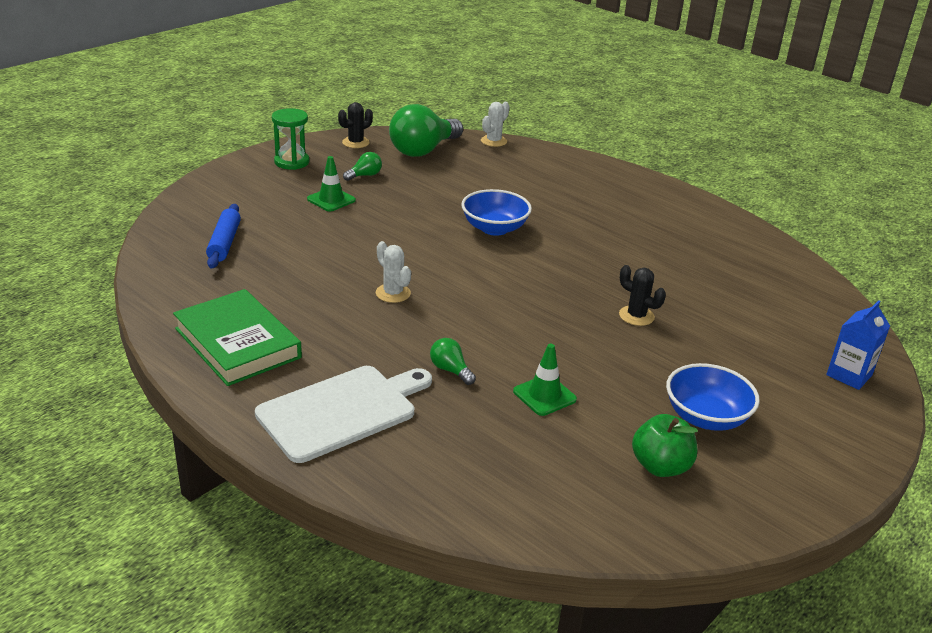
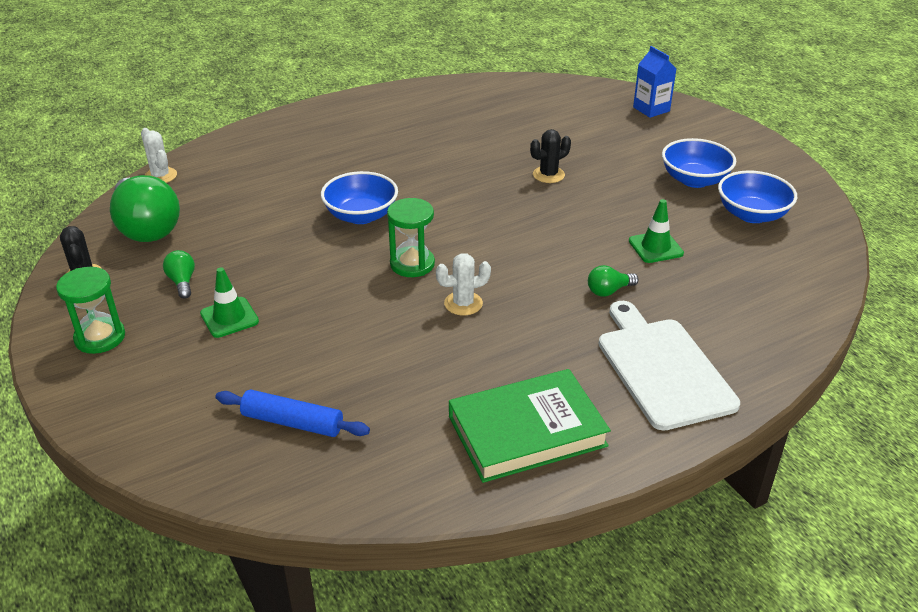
camera: 70 degrees left, 5 degrees up
green apple [632,414,698,477] -> blue bowl [718,170,797,223]
none -> green hourglass [387,198,435,277]

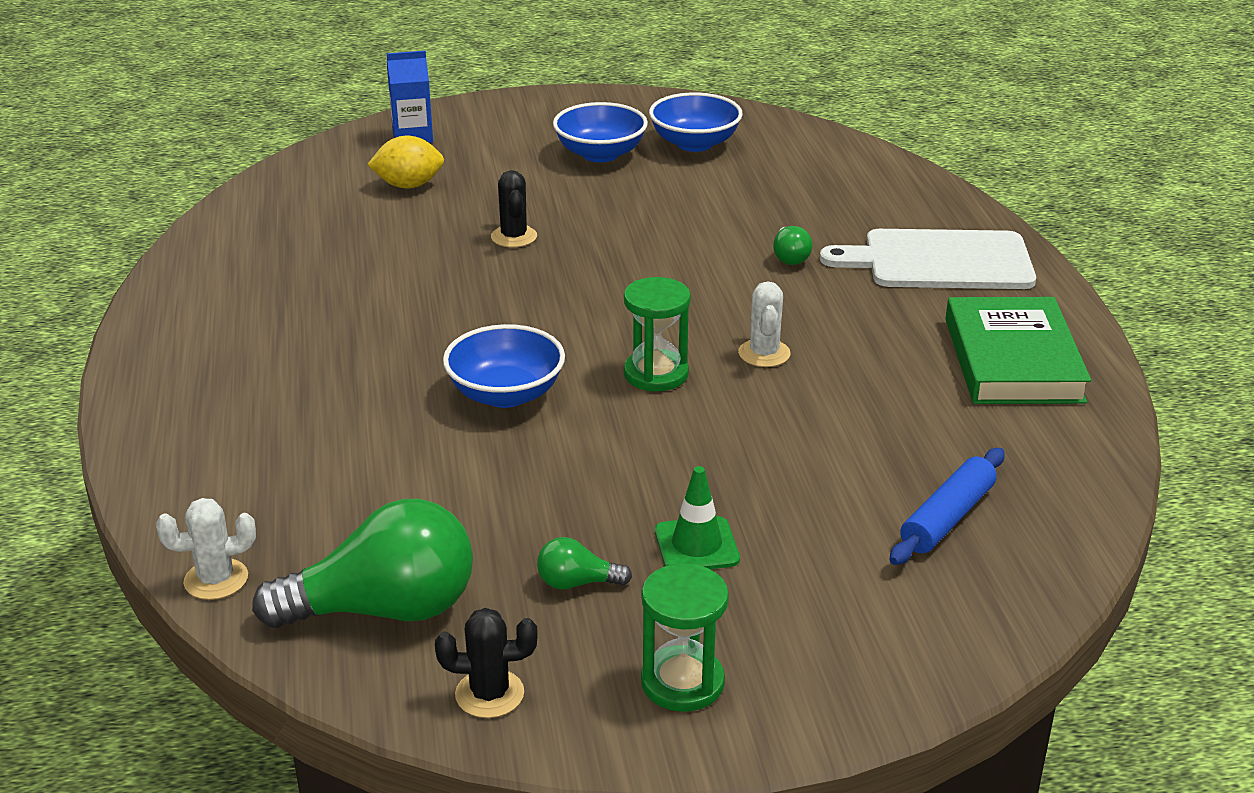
camera: 70 degrees left, 5 degrees down
green traffic cone [629,199,684,263] -> none
none -> yellow lemon [367,136,444,188]

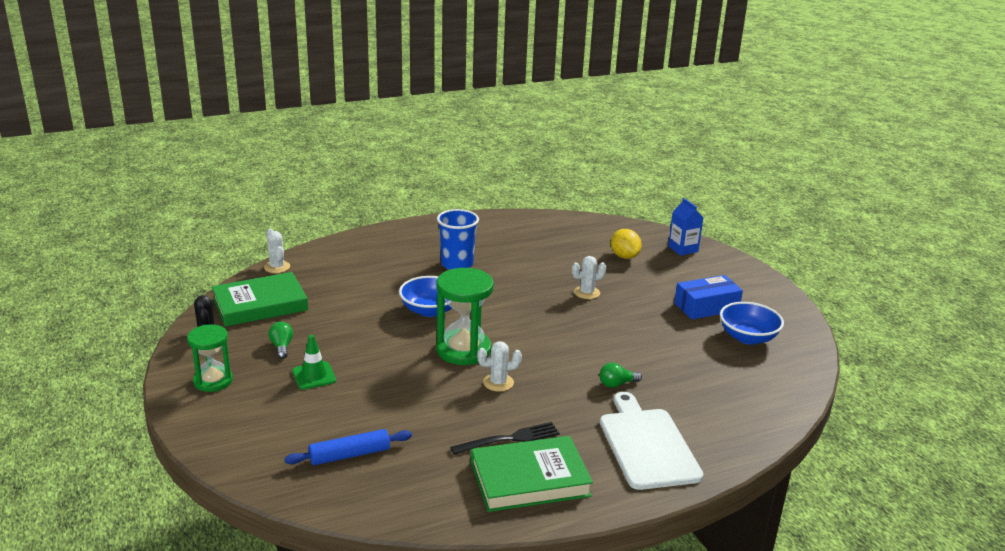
camera: 75 degrees right, 5 degrees down
green light bulb [252,499,473,629] -> green book [212,272,308,327]
black cactus [491,170,537,248] -> white cactus [572,256,606,299]
blue bowl [553,102,648,162] -> blue box [674,275,743,319]
green hourglass [624,277,691,391] -> green hourglass [436,268,494,365], size x1.54
blue rolling pin [890,448,1005,565] -> blue rolling pin turned 45 degrees counterclockwise [284,429,412,465]
none -> blue cup [437,209,479,270]
none -> black fork [450,422,560,455]

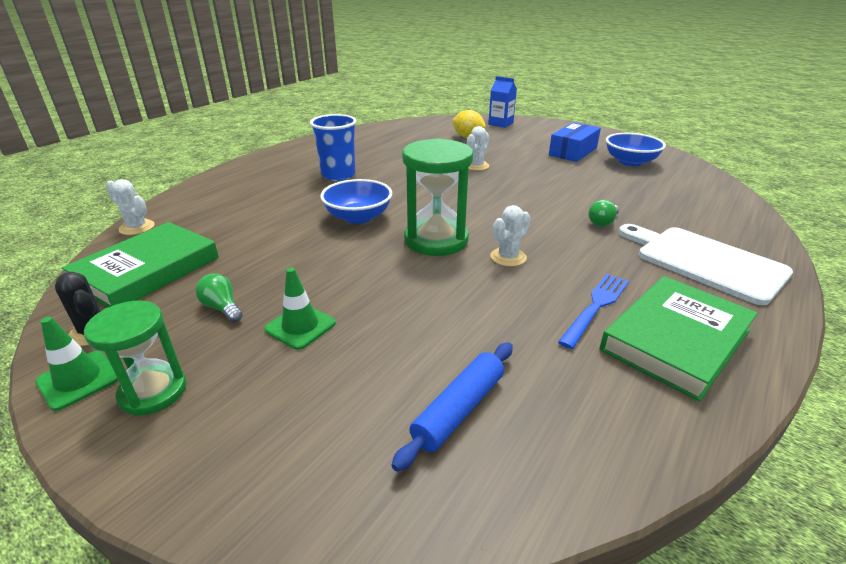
camera: 30 degrees left, 5 degrees up
black fork [450,422,560,455] -> blue fork [558,274,629,349]
none -> green traffic cone [35,317,118,411]

